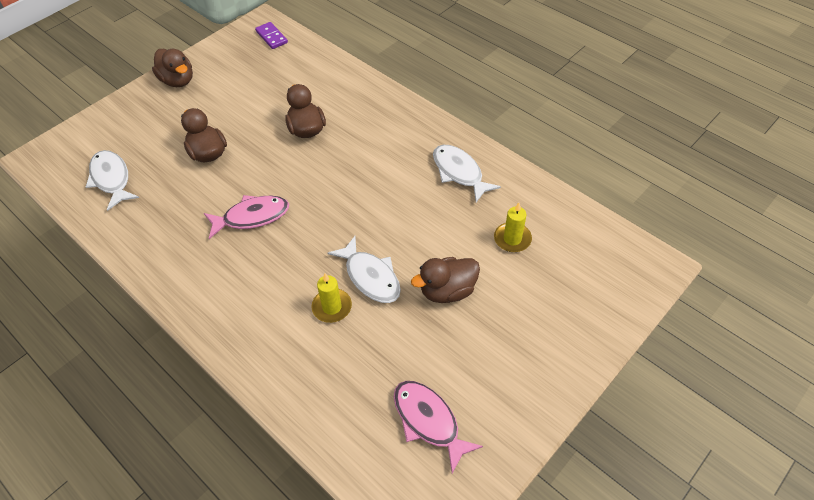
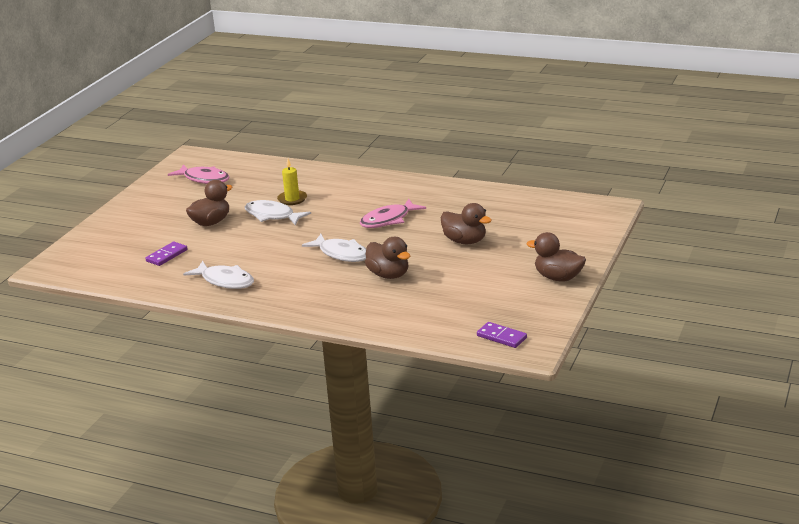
camera: 160 degrees right, 25 degrees down
white fish [86,150,139,211] -> white fish moved to [302,234,366,262]
yellow candle [494,203,532,252] -> purple domino [146,242,187,266]

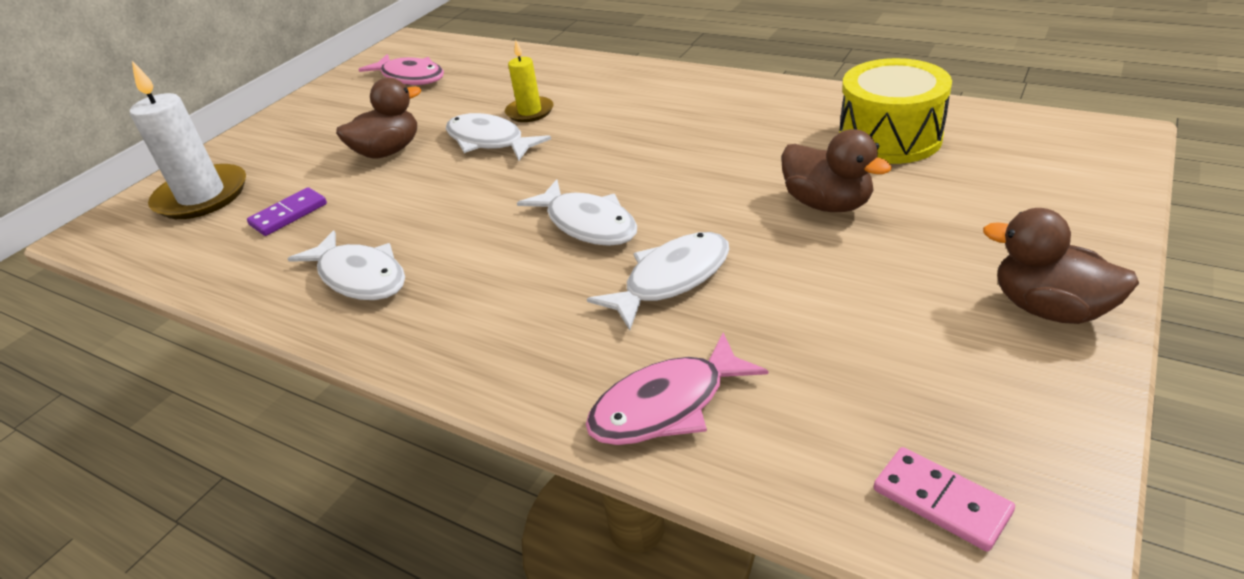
camera: 10 degrees right, 10 degrees up
pink fish [360,198,426,228] -> pink fish moved to [586,332,768,445]
brown duck [365,237,410,279] -> white fish [587,232,730,330]
purple domino [477,322,527,348] -> pink domino [874,447,1015,552]
none -> white candle [130,61,246,219]
none -> yellow drum [839,58,952,164]

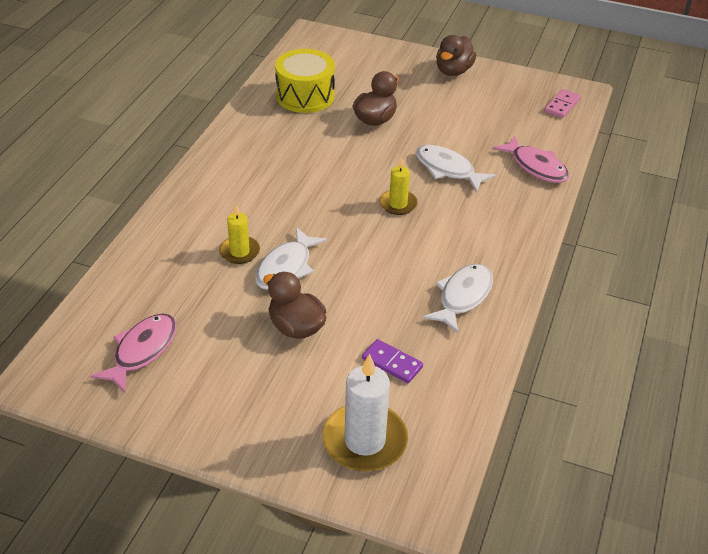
camera: 105 degrees left, 5 degrees up
white fish [517,179,637,246] -> yellow candle [379,157,418,215]

